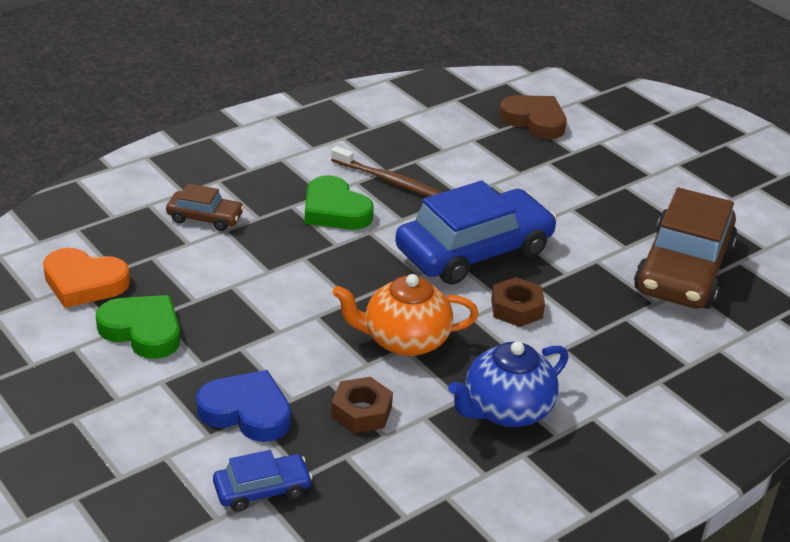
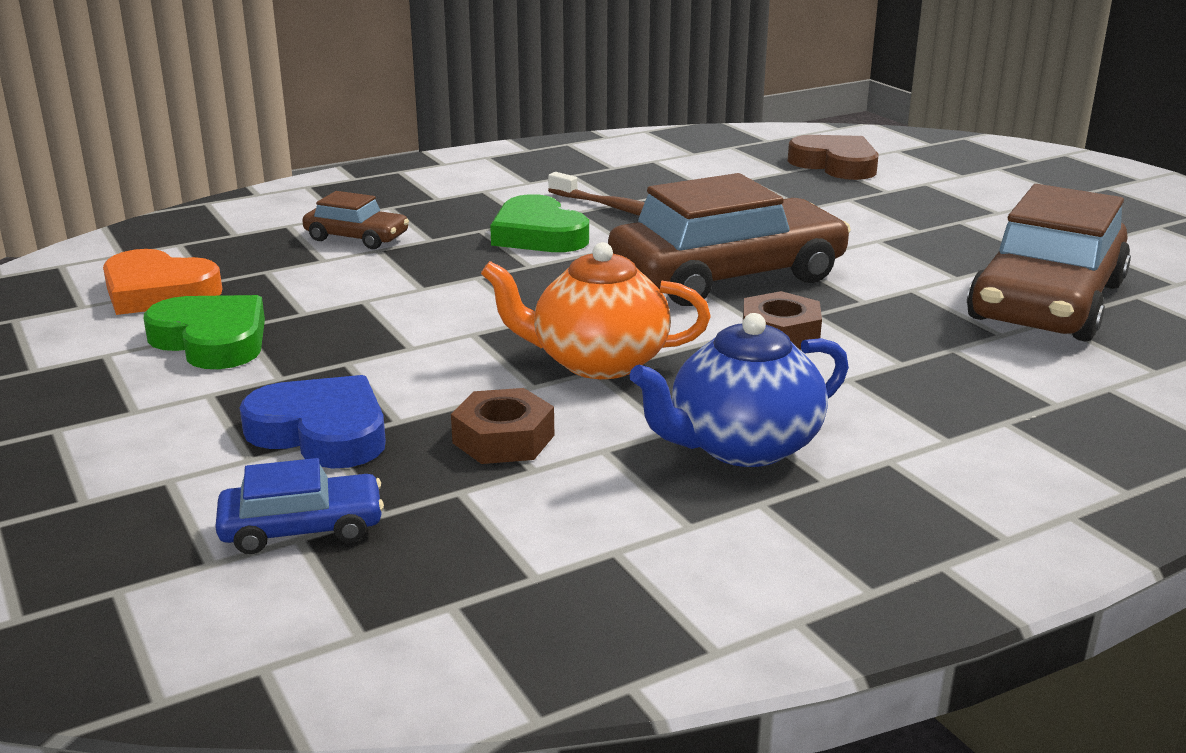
camera: 10 degrees right, 10 degrees down
blue car [395,181,557,285] -> brown car [608,173,851,306]

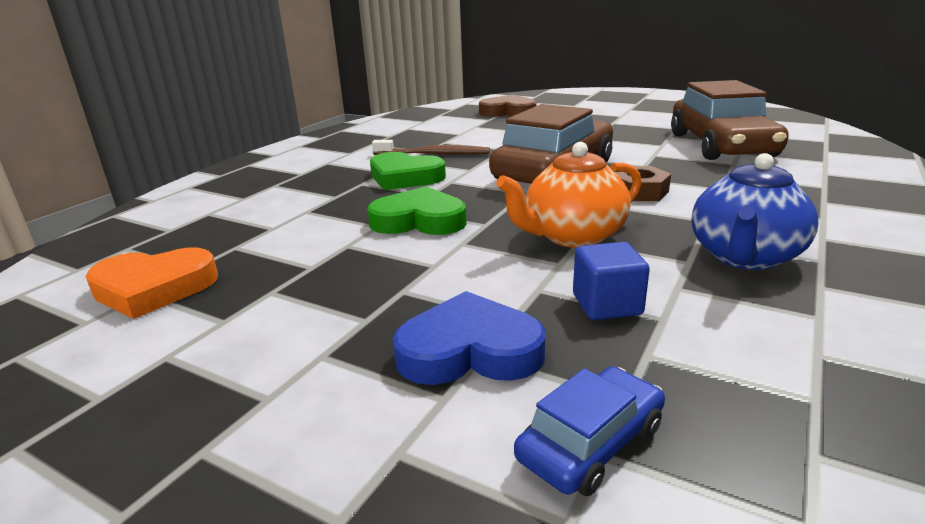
camera: 30 degrees left, 0 degrees up
green heart [144,295,265,369] -> green heart moved to [367,186,467,235]
brown car [302,191,409,249] -> none
brown nut [451,388,554,464] -> blue cube [573,242,650,320]

